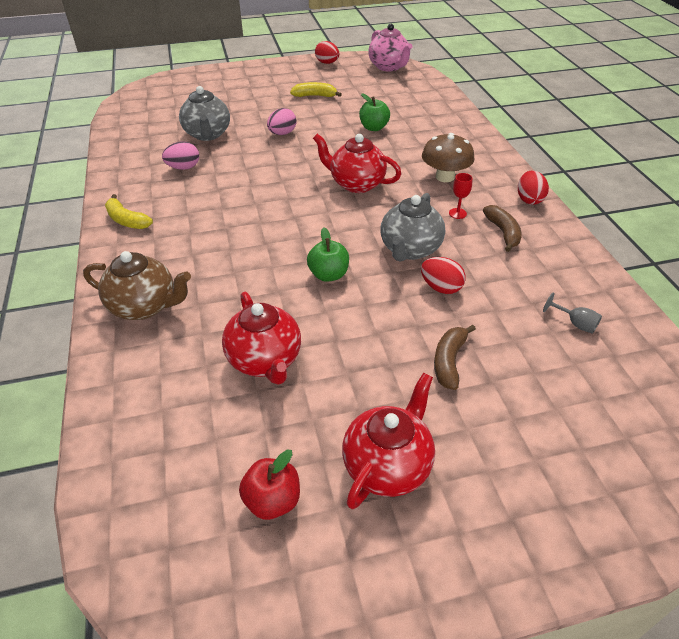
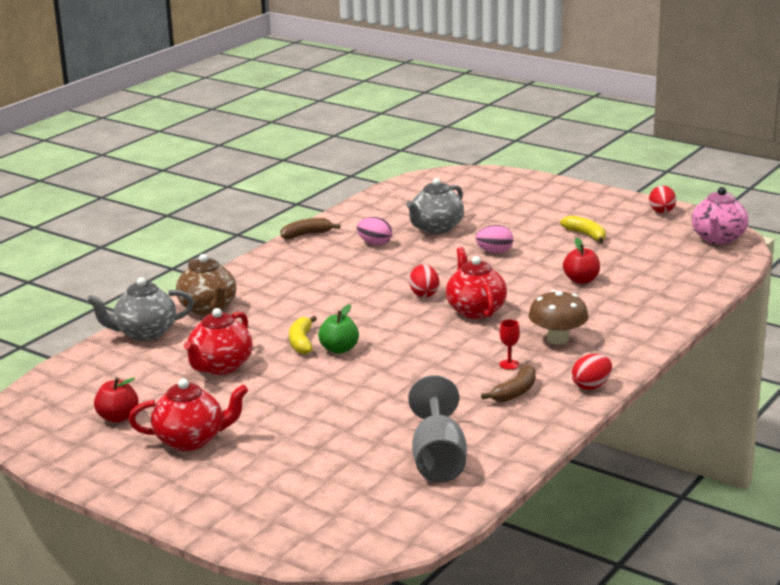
camera: 50 degrees right, 20 degrees down
yellow banana [105,194,153,229] -> yellow banana moved to [289,316,317,354]
green apple [359,93,390,131] -> red apple [563,238,600,284]
grey teapot [380,193,445,261] -> grey teapot moved to [87,277,194,341]
red egg [421,257,466,294] -> red egg moved to [409,265,439,297]
brown banana [434,325,476,390] -> brown banana moved to [280,218,340,239]
grey goblet [543,293,602,334] -> grey goblet [408,375,467,482], size x2.41

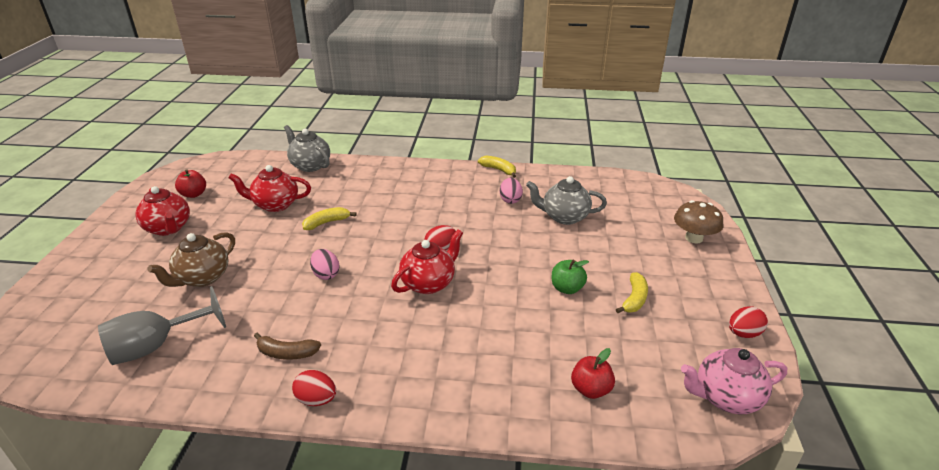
camera: 60 degrees right, 10 degrees up
brown teapot [176,254,236,316] -> brown teapot moved to [147,232,235,287]
brown banana [280,218,340,239] -> yellow banana [478,156,516,178]
green apple [318,304,359,354] -> green apple moved to [552,260,589,294]
pink egg [475,225,513,253] -> pink egg moved to [310,249,340,280]
red goblet [499,320,520,370] -> none
brown mushroom [528,290,589,345] -> brown mushroom moved to [674,200,723,243]
red apple [563,238,600,284] -> red apple moved to [571,348,615,399]

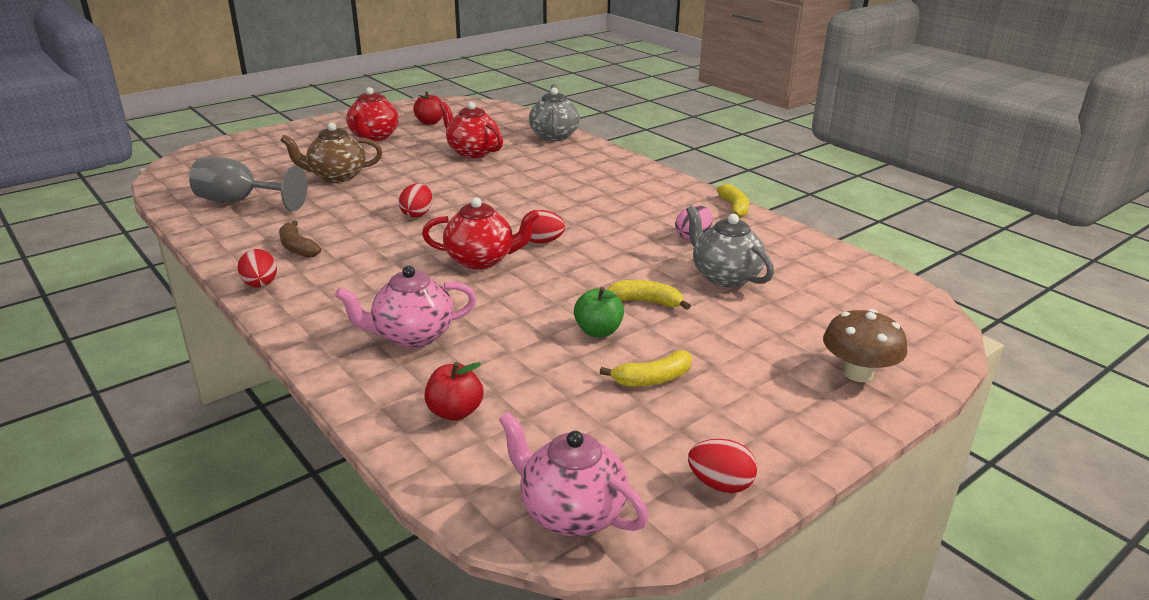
camera: 45 degrees right, 5 degrees down
yellow banana [302,207,357,230] -> yellow banana moved to [607,280,691,310]
pink egg [310,249,340,280] -> red egg [399,183,432,218]
none -> pink teapot [335,266,477,348]

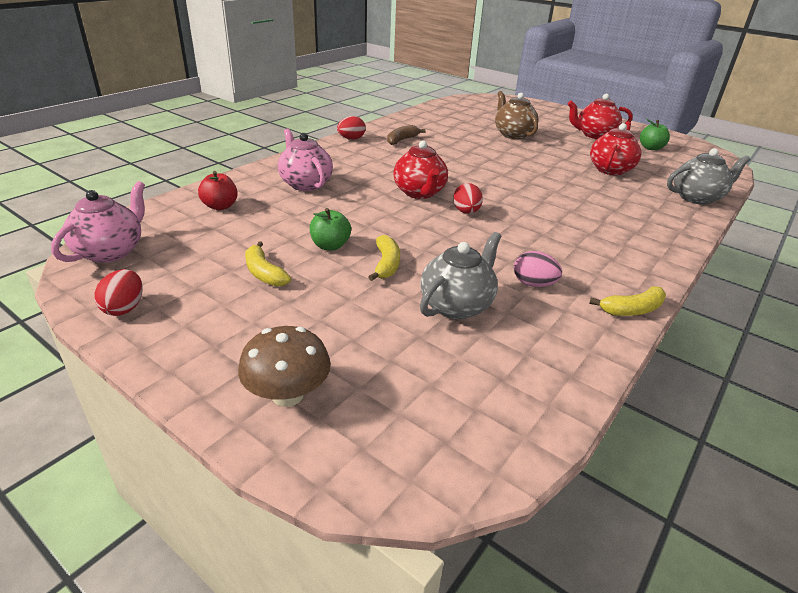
camera: 75 degrees right, 5 degrees up
grey goblet [189,157,307,211] -> none
red egg [399,183,432,218] -> none
red apple [413,92,443,125] -> green apple [640,118,670,150]

